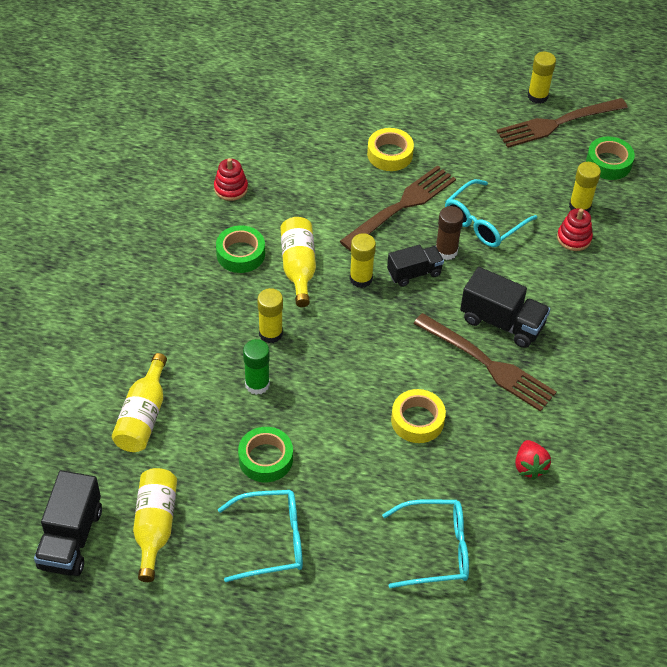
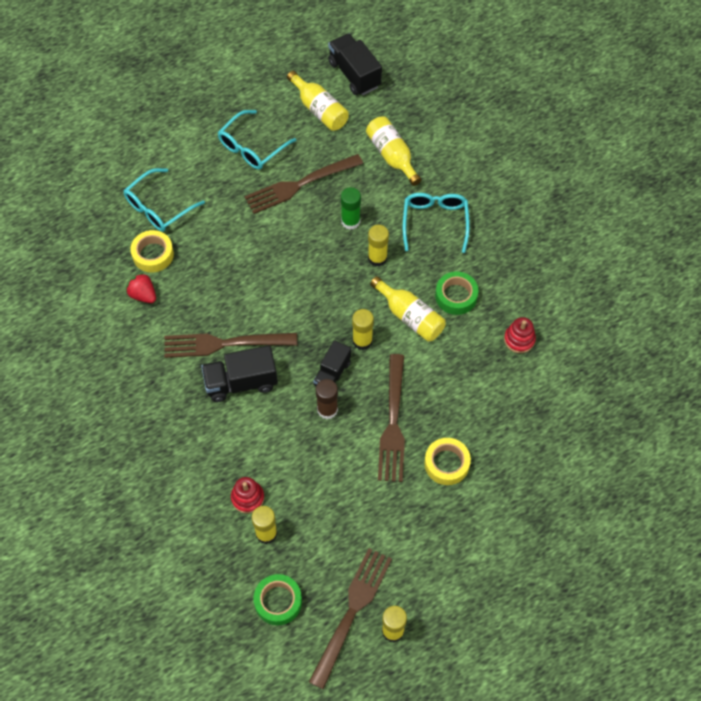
camera: 140 degrees right, 10 degrees up
green tape [238,427,293,482] -> brown fork [245,154,363,214]
yellow tape [391,389,446,443] -> yellow tape moved to [131,230,174,273]
turquoise glasses [445,179,537,247] -> turquoise glasses moved to [403,193,470,253]

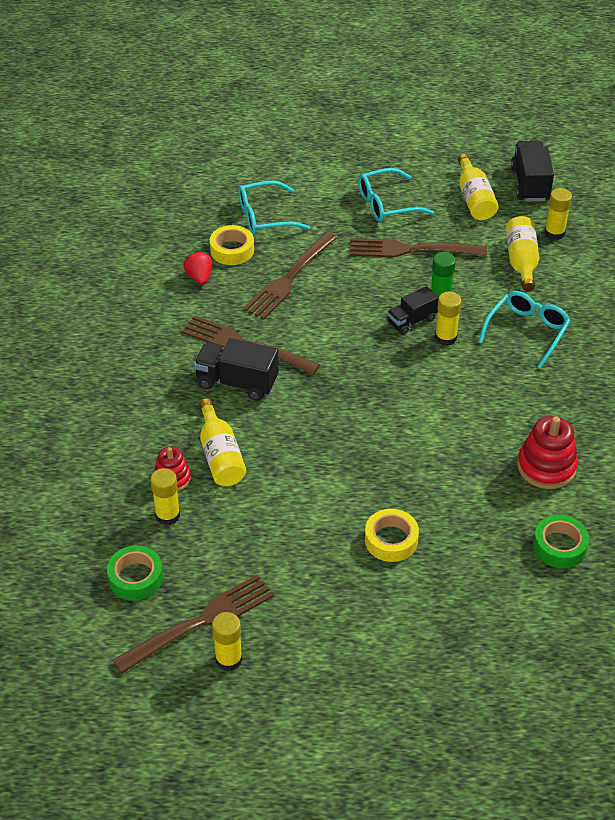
camera: 30 degrees right, 15 degrees down
black truck [313,340,351,387] -> black truck moved to [387,286,439,335]
brown glue stick [316,379,338,419] -> none
yellow glue stick [352,309,374,350] -> yellow glue stick moved to [544,188,572,240]
yellow bottle [370,276,446,341] -> yellow bottle moved to [199,399,246,486]
brown fork [378,354,405,482] -> brown fork moved to [243,231,337,320]
green tape [435,272,478,315] -> green tape moved to [533,515,589,568]
red stacking toy [504,317,536,353] -> red stacking toy [517,416,578,489], size x1.60

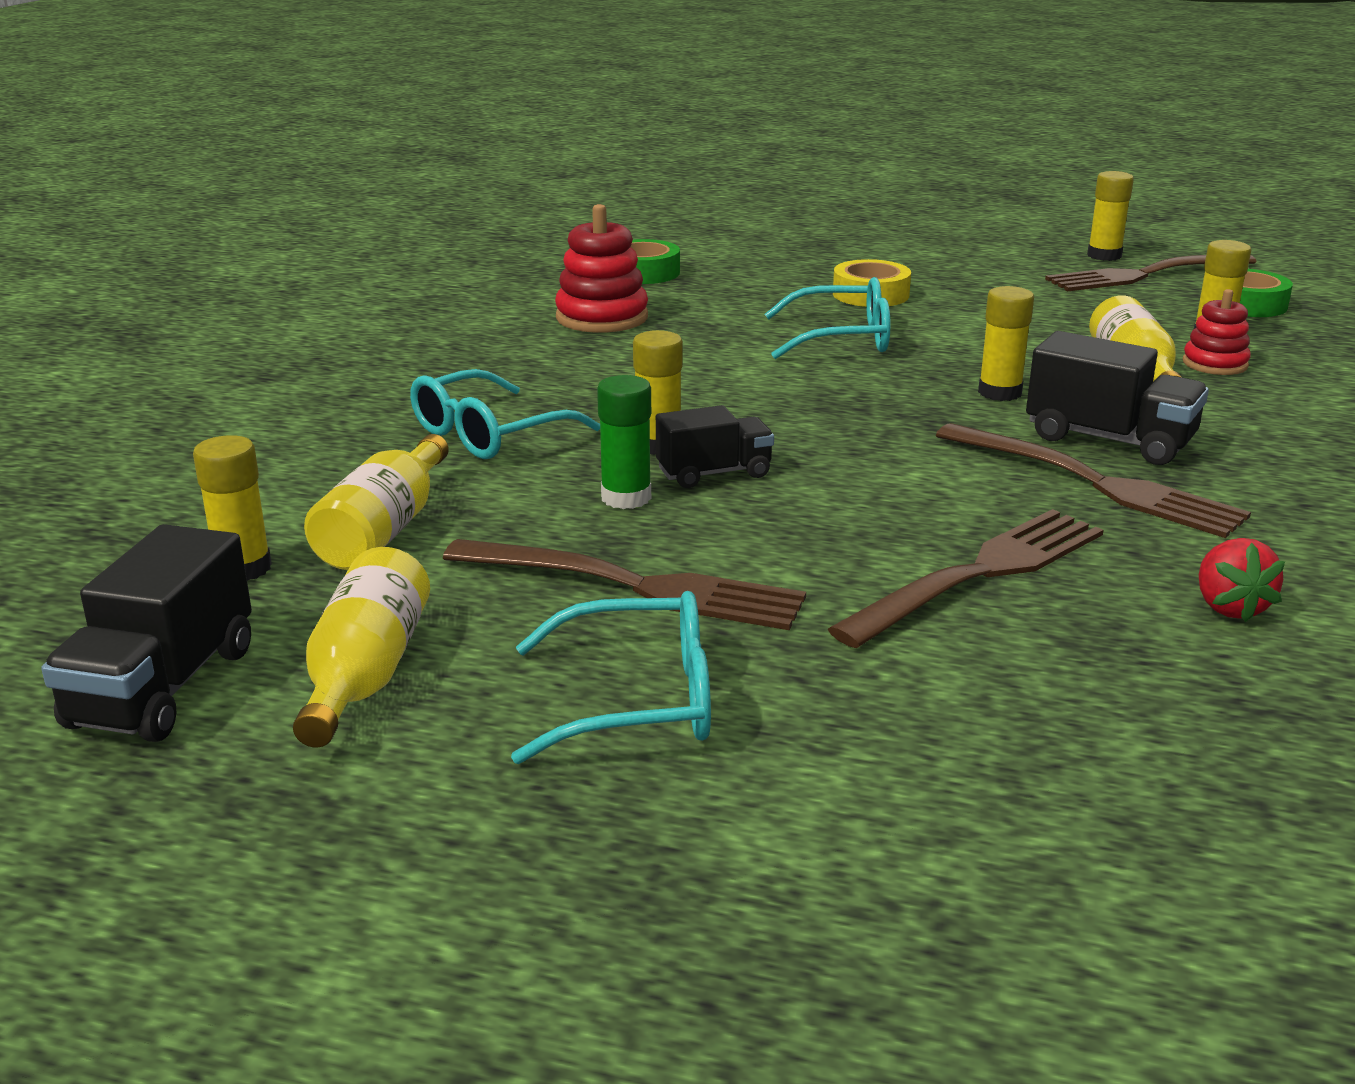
camera: 165 degrees left, 20 degrees down
yellow tape [210,225,254,265] -> none
turquoise glasses [238,181,310,235] -> turquoise glasses moved to [765,277,890,359]
none -> yellow glue stick [978,286,1034,401]

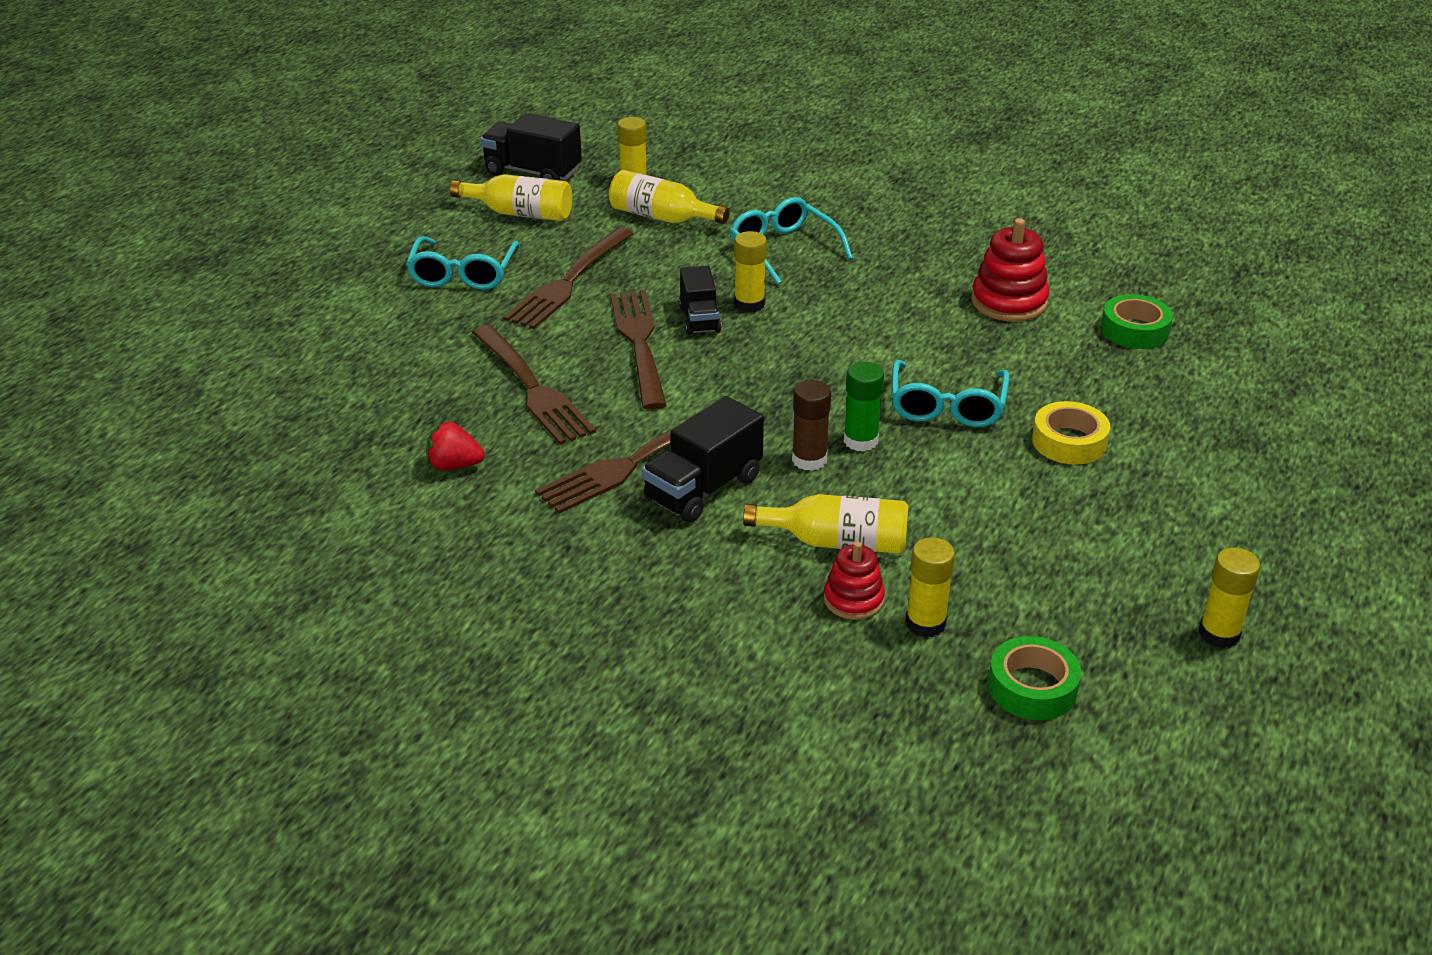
camera: 100 degrees right, 10 degrees up
green glue stick [597,375,651,509] -> green glue stick moved to [844,362,884,452]
yellow glue stick [978,286,1034,401] -> brown glue stick [792,380,831,471]
brown fork [1045,255,1257,291] -> brown fork moved to [610,290,666,410]

